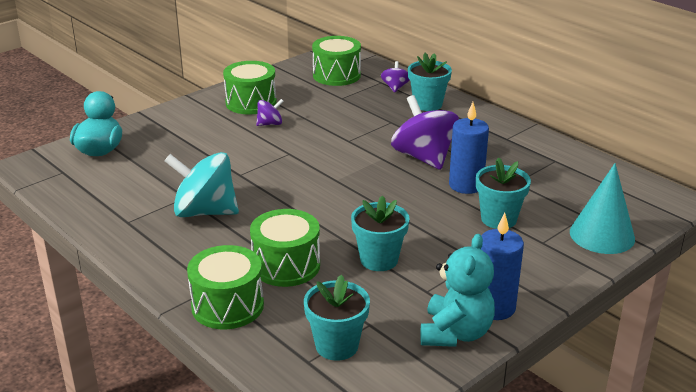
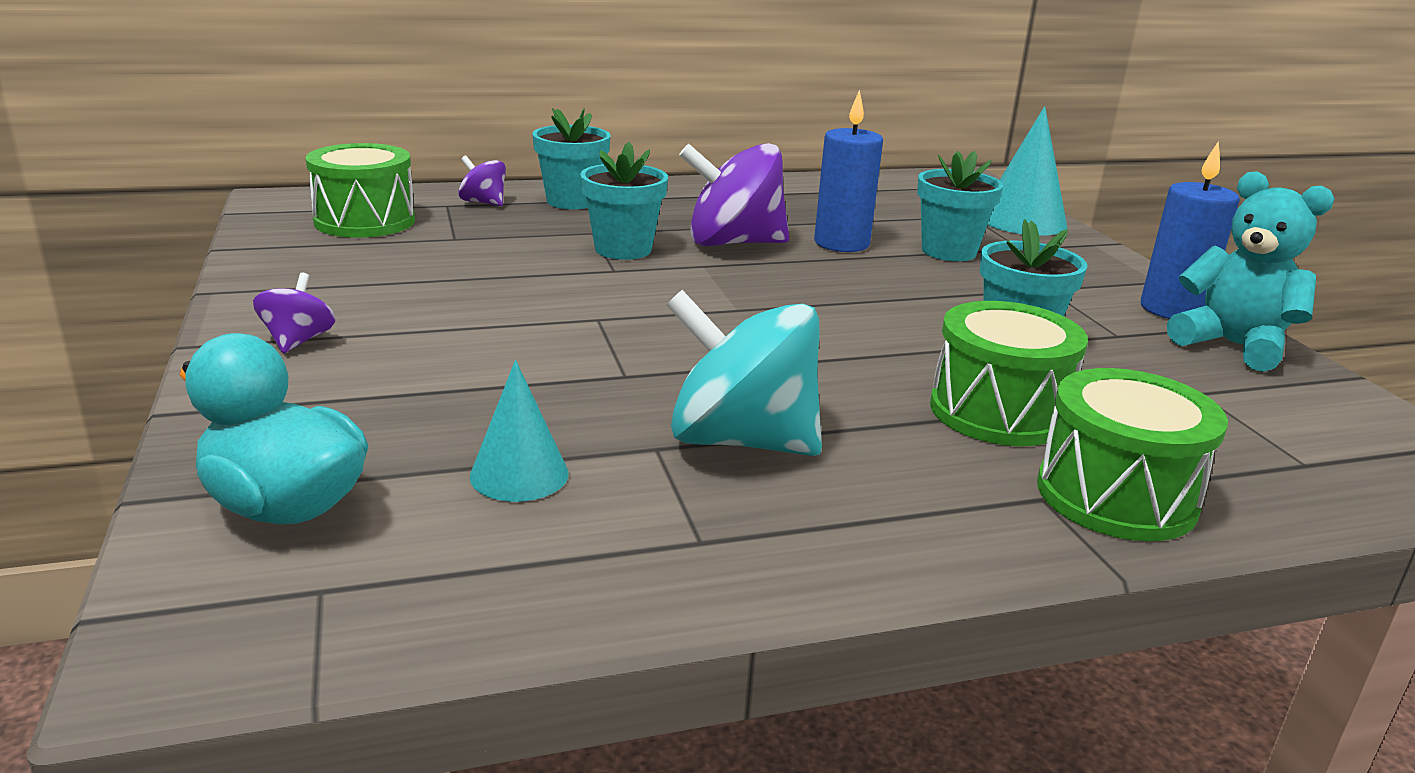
camera: 65 degrees left, 5 degrees down
turquoise spinning top [164,152,239,217] -> turquoise spinning top turned 75 degrees clockwise [666,290,822,456]
green drum [223,61,277,114] -> none
purple spinning top [256,99,284,126] -> purple spinning top moved to [253,273,335,353]
turquoise flower pot [304,275,370,361] -> turquoise flower pot moved to [580,142,668,260]
none -> turquoise cone [470,360,568,502]

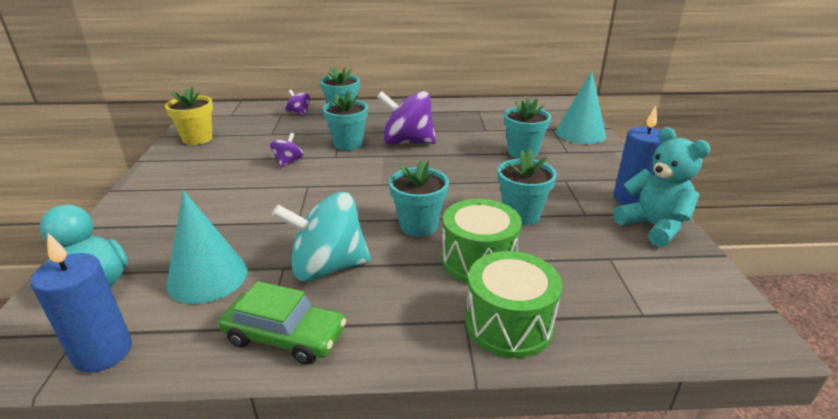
camera: 15 degrees right, 5 degrees up
purple spinning top [253,273,335,353] -> purple spinning top moved to [270,133,303,168]
green drum [305,143,415,238] -> none
turquoise cone [470,360,568,502] -> turquoise cone [166,190,248,304], size x1.60
turquoise spinning top [666,290,822,456] -> turquoise spinning top turned 45 degrees counterclockwise [272,192,371,281]
blue candle [814,90,883,252] -> blue candle moved to [31,233,132,373]
none -> yellow flower pot [165,86,213,145]
none -> green car [219,281,346,365]
none -> turquoise flower pot [389,160,449,237]

